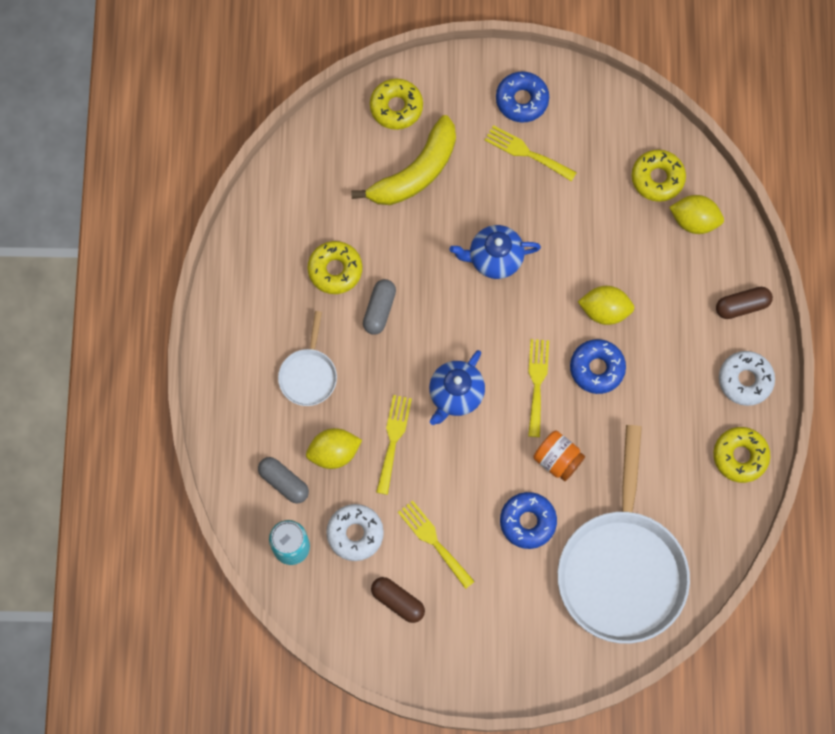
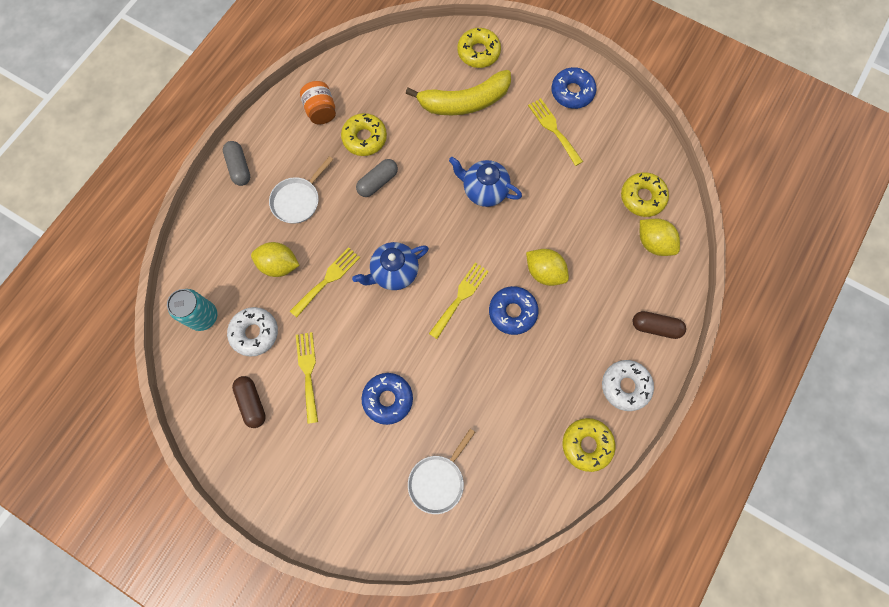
camera: 30 degrees right, 0 degrees up
grey capsule [258,457,309,504] -> grey capsule moved to [223,141,250,186]
orange jar [533,431,585,481] -> orange jar moved to [300,81,336,124]
white pan [558,425,690,644] -> white pan [408,429,475,514], size x0.46

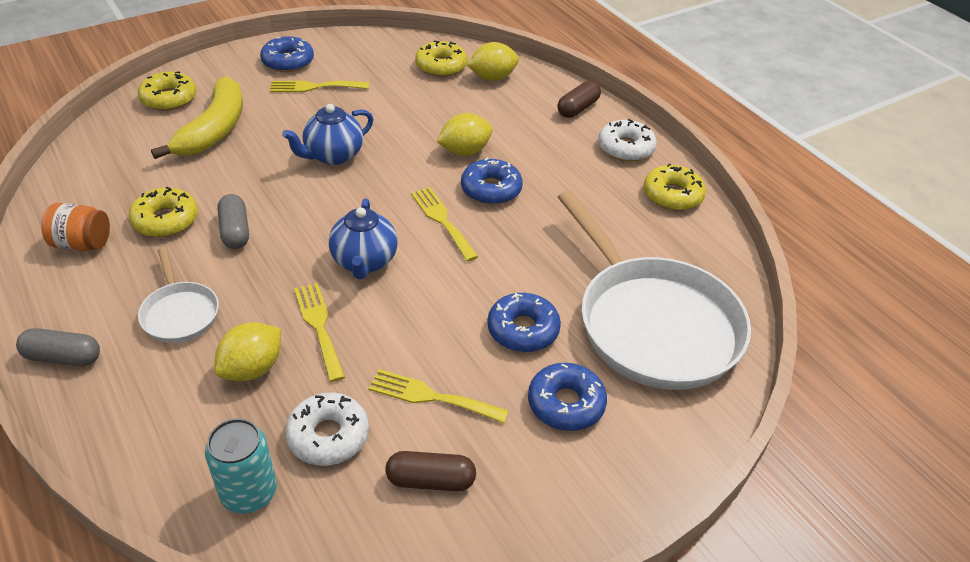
camera: 65 degrees left, 30 degrees down
white pan [408,429,475,514] -> white pan [558,190,751,390], size x2.17
none -> blue donut [528,363,607,431]

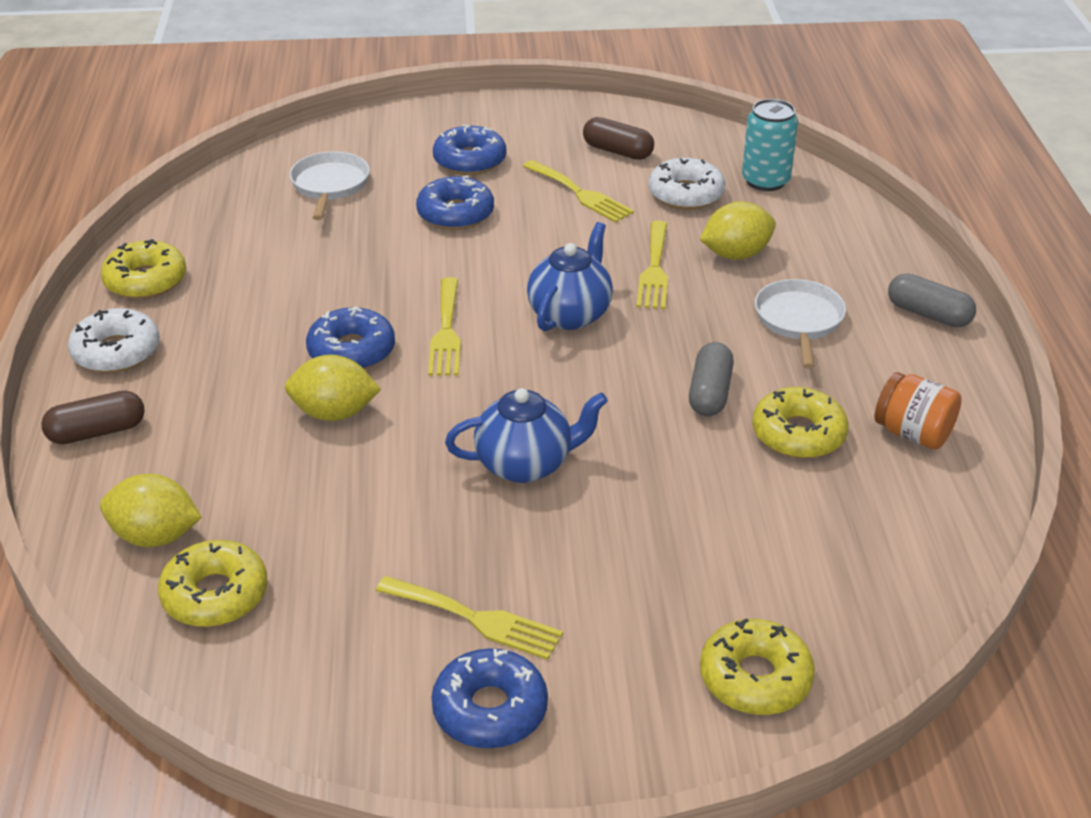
camera: 150 degrees left, 5 degrees down
yellow banana [151,76,243,159] -> none
white pan [558,190,751,390] -> white pan [289,151,370,220], size x0.46

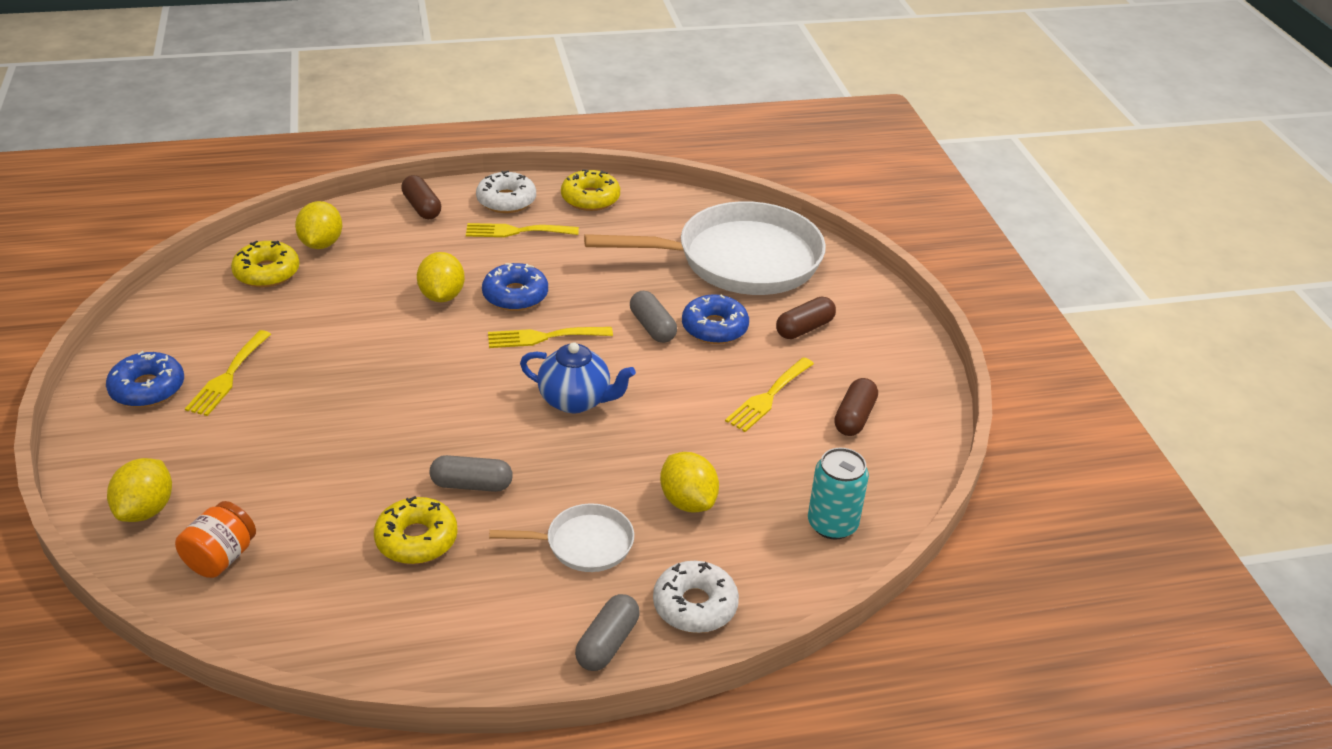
camera: 80 degrees right, 0 degrees up
white pan [289,151,370,220] -> white pan [584,201,826,295], size x2.17
blue donut [433,125,506,175] -> brown capsule [776,297,836,339]
blue teapot [445,388,608,483] -> none
yellow fork [637,221,668,309] -> yellow fork moved to [466,223,579,237]
white donut [649,158,725,210] -> white donut moved to [653,561,739,633]
yellow donut [700,618,815,715] -> yellow lemon [107,458,172,522]
orange jar [874,372,962,450] -> orange jar moved to [175,501,256,578]
none -> grey capsule [630,291,677,343]

